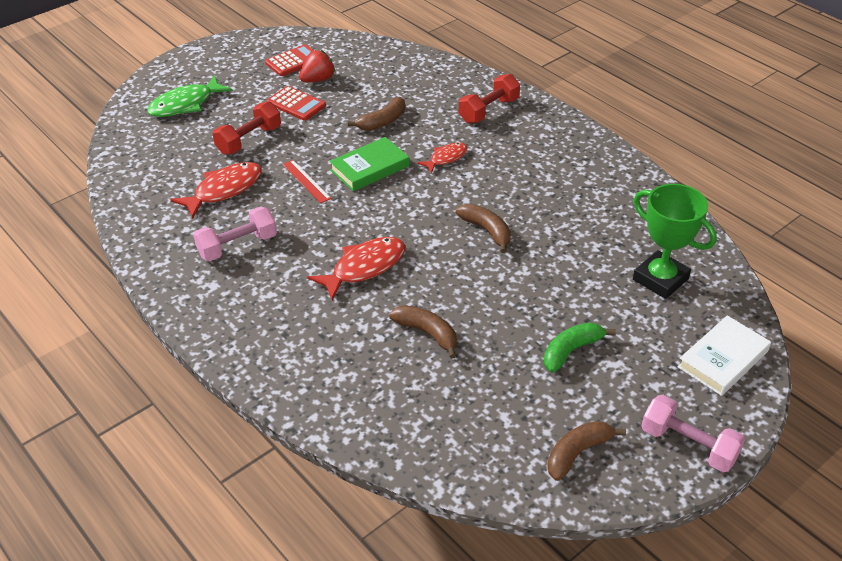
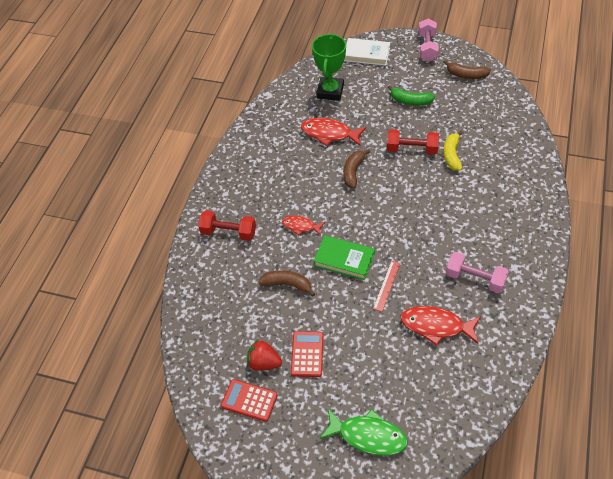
camera: 120 degrees left, 10 degrees up
red dumbbell [212,102,281,155] -> red dumbbell moved to [387,130,439,155]
red fish [308,237,405,301] -> red fish moved to [301,118,366,146]
brown banana [389,305,457,359] -> yellow banana [444,131,463,170]

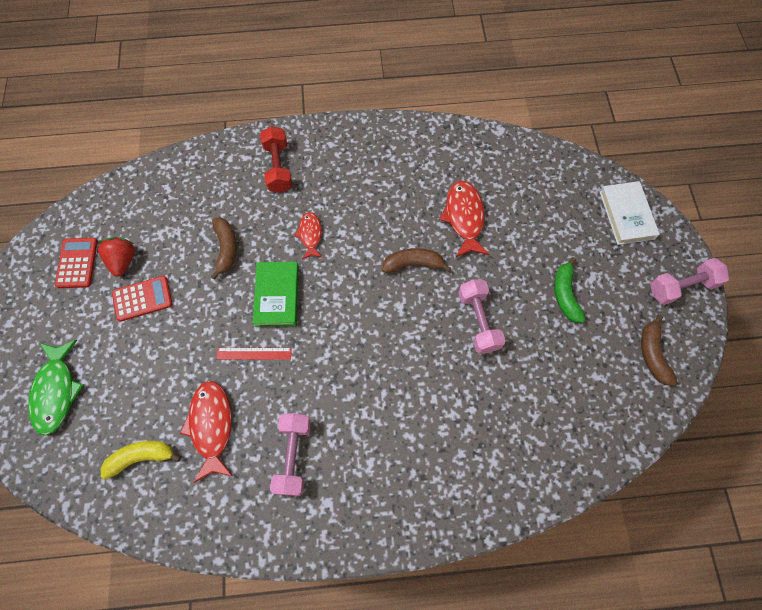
camera: 65 degrees right, 15 degrees up
green trophy [312,33,346,101] -> none
red dumbbell [387,130,439,155] -> pink dumbbell [458,280,506,354]
yellow banana [444,131,463,170] -> yellow banana moved to [101,441,181,479]

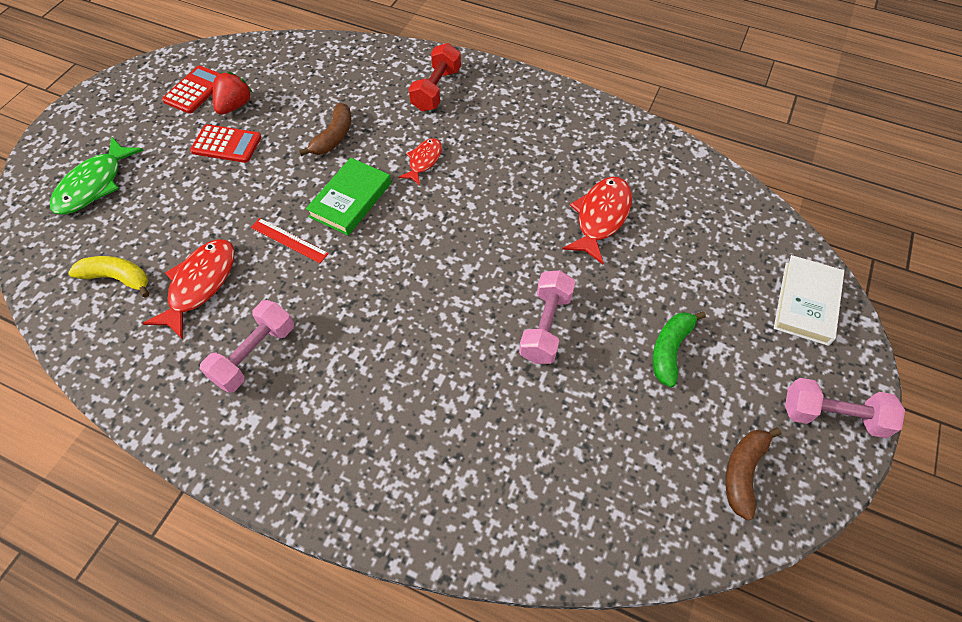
camera: 30 degrees right, 10 degrees down
brown banana [382,248,451,273] -> none

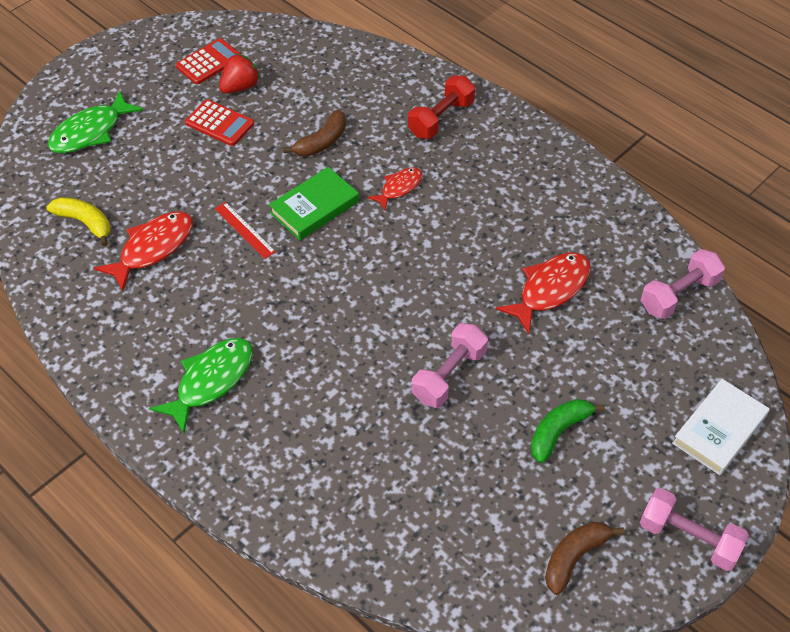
camera: 20 degrees right, 5 degrees down
pink dumbbell [200,300,294,393] -> pink dumbbell moved to [641,249,725,319]
none -> green fish [150,338,253,433]

